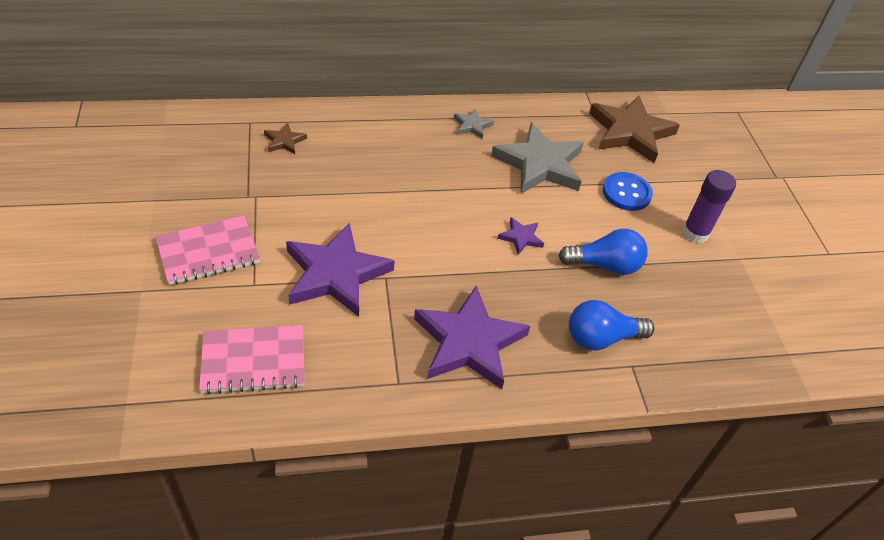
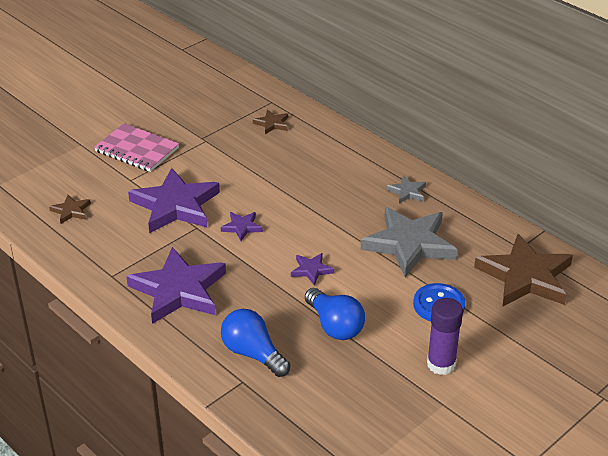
camera: 60 degrees right, 10 degrees down
pink notebook [199,325,305,394] -> brown star [49,195,91,224]
none -> purple star [221,212,263,241]

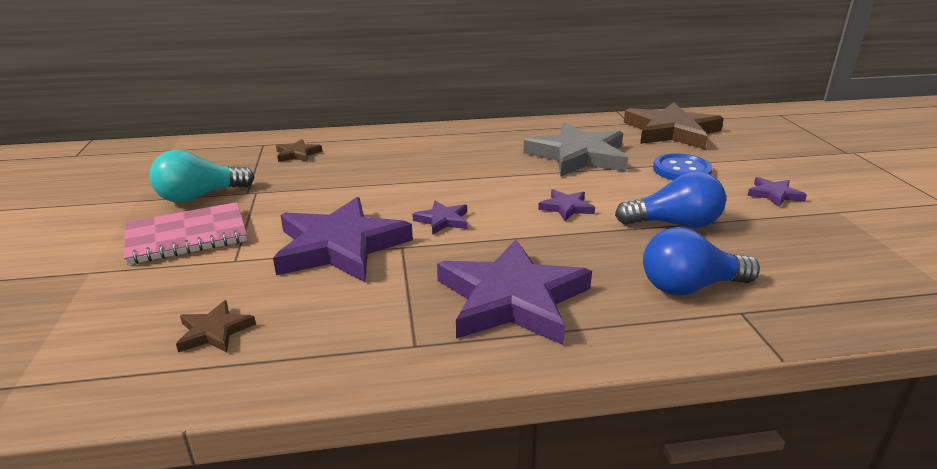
camera: 55 degrees left, 10 degrees down
grey star [387,175,426,203] -> none
purple glue stick [427,298,463,375] -> purple star [747,177,807,207]
none -> turquoise light bulb [150,150,255,203]

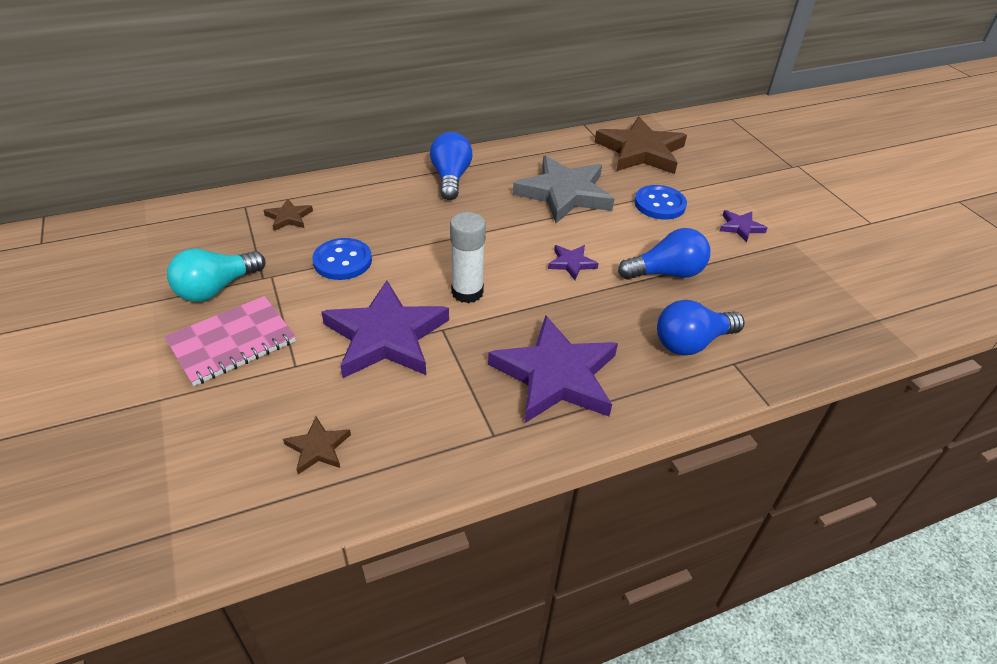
camera: 15 degrees left, 15 degrees up
purple star [412,201,467,235] -> white glue stick [450,212,486,303]
none -> blue button [312,238,372,280]
none -> blue light bulb [430,132,472,200]

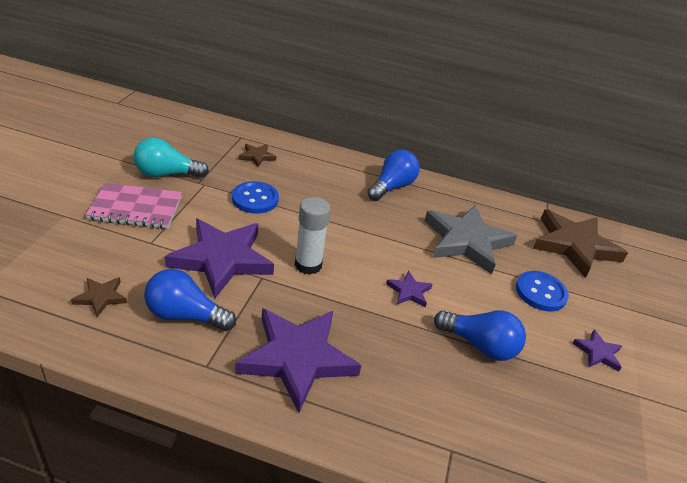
camera: 35 degrees right, 5 degrees down
blue light bulb [657,300,744,355] -> blue light bulb moved to [144,269,236,331]

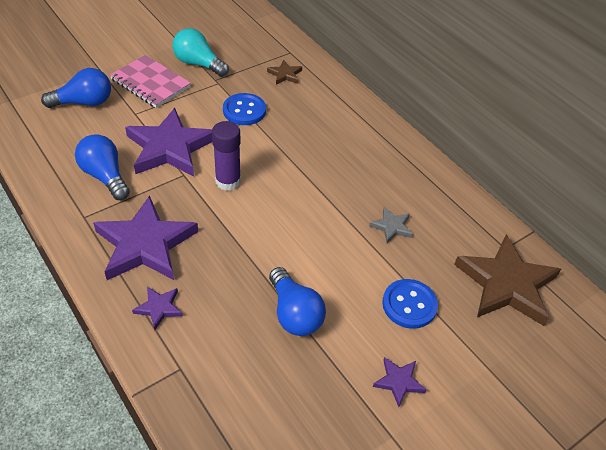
camera: 40 degrees right, 10 degrees up
brown star [71,277,127,317] -> none
white glue stick [295,197,331,275] -> purple glue stick [212,121,241,191]
blue light bulb [367,150,419,201] -> blue light bulb moved to [41,68,111,108]
purple star [386,271,433,307] -> purple star moved to [132,287,183,330]
grey star [424,205,518,274] -> grey star [369,207,413,243], size x0.45

